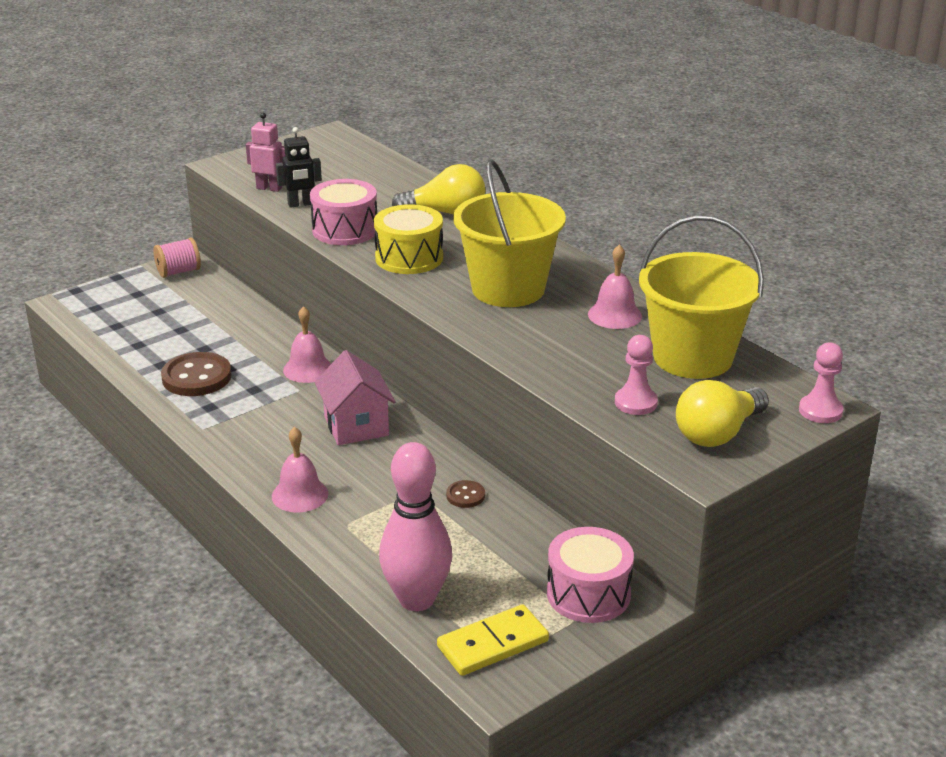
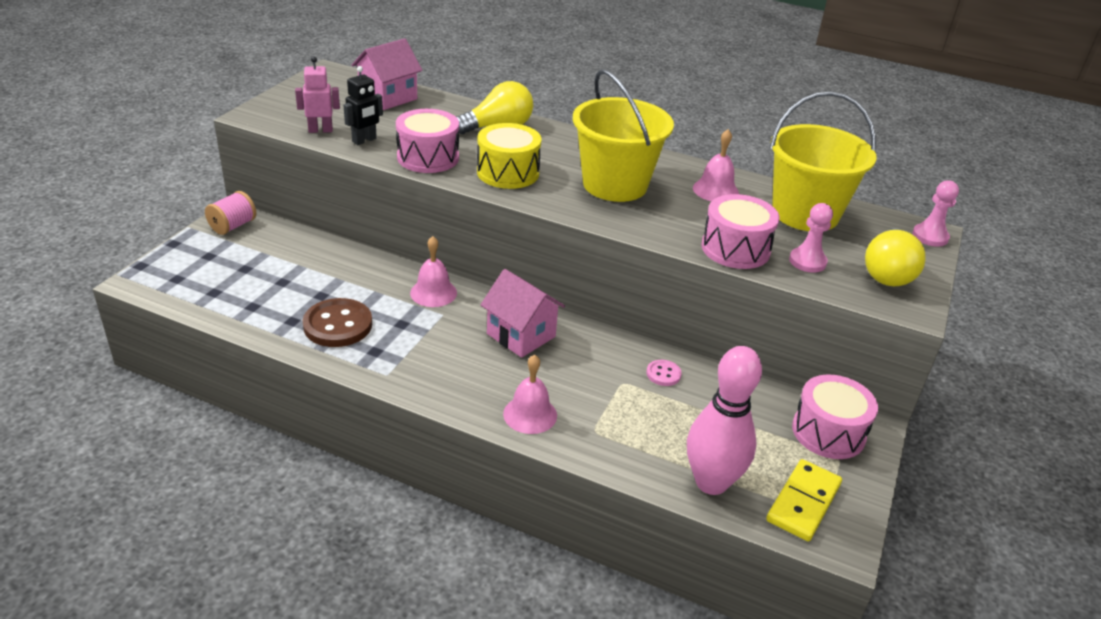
camera: 30 degrees left, 5 degrees up
brown button [446,480,485,508] -> pink button [646,360,682,386]
none -> pink house [352,38,422,110]
none -> pink drum [702,194,780,269]

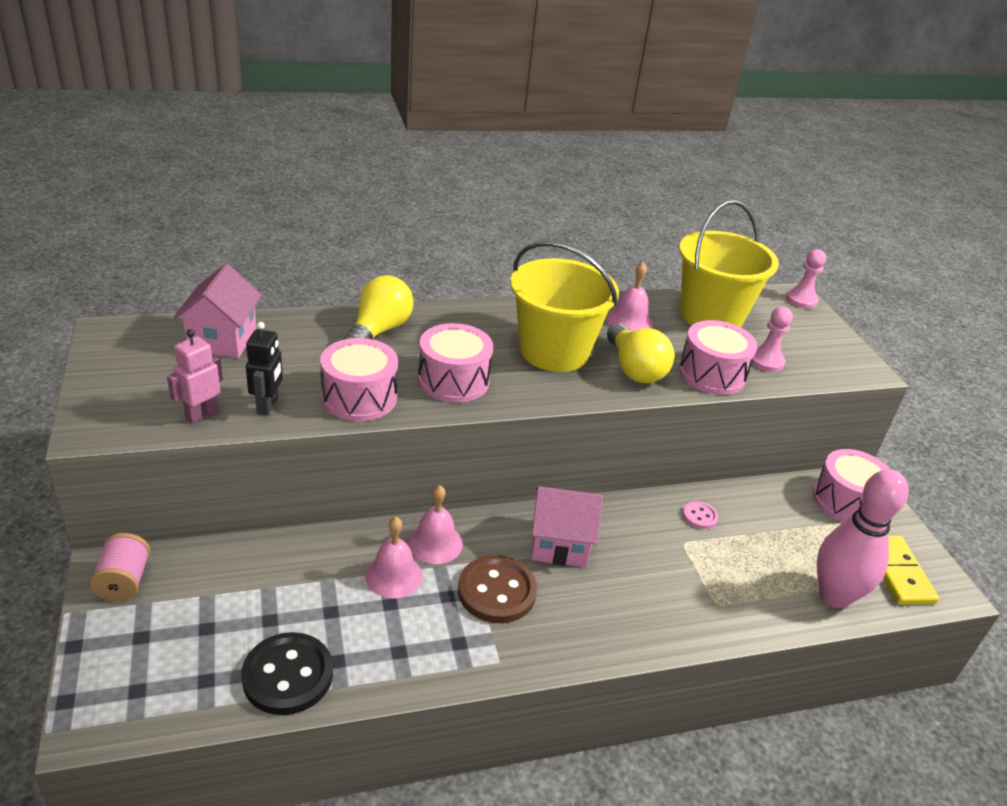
camera: 40 degrees left, 0 degrees up
brown button [303,298,372,347] -> brown button moved to [458,555,537,623]
yellow drum [477,123,542,189] -> pink drum [418,323,493,403]
pink bell [503,355,557,434] -> pink bell moved to [365,517,423,598]
yellow light bulb [865,228,926,286] -> yellow light bulb moved to [607,323,674,383]
none -> black button [241,632,333,715]

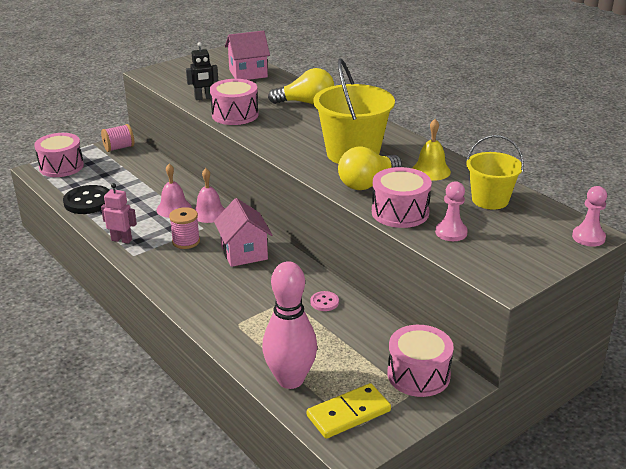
camera: 70 degrees right, 5 degrees down
pink robot [167,329,223,424] -> pink robot moved to [101,183,137,244]
pink drum [418,323,493,403] -> pink drum moved to [34,133,84,177]
brown button [458,555,537,623] -> pink spool [169,207,200,249]
pink bell [607,262,653,331] -> yellow bell [412,119,451,181]
yellow bucket [679,200,779,327] -> yellow bucket [466,135,524,210], size x0.63

